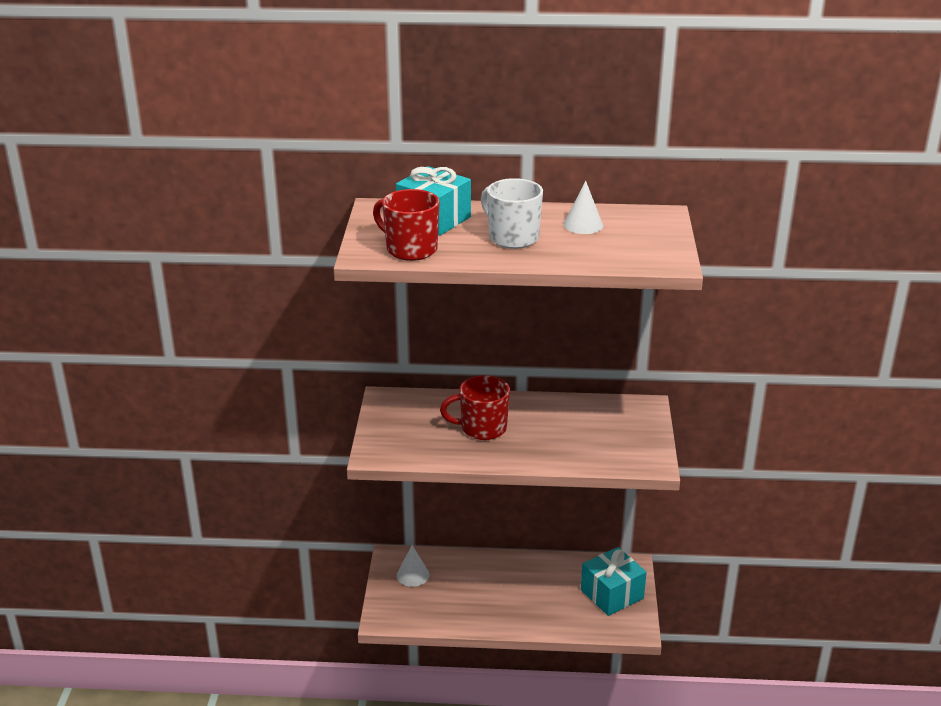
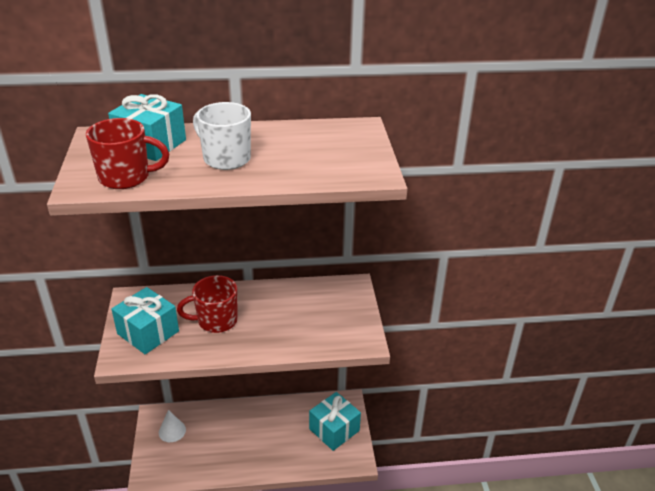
camera: 10 degrees left, 5 degrees up
red mug [373,189,440,261] -> red mug turned 150 degrees clockwise [86,118,169,189]
white cone [564,181,603,234] -> none
none -> turquoise gift [111,287,179,354]

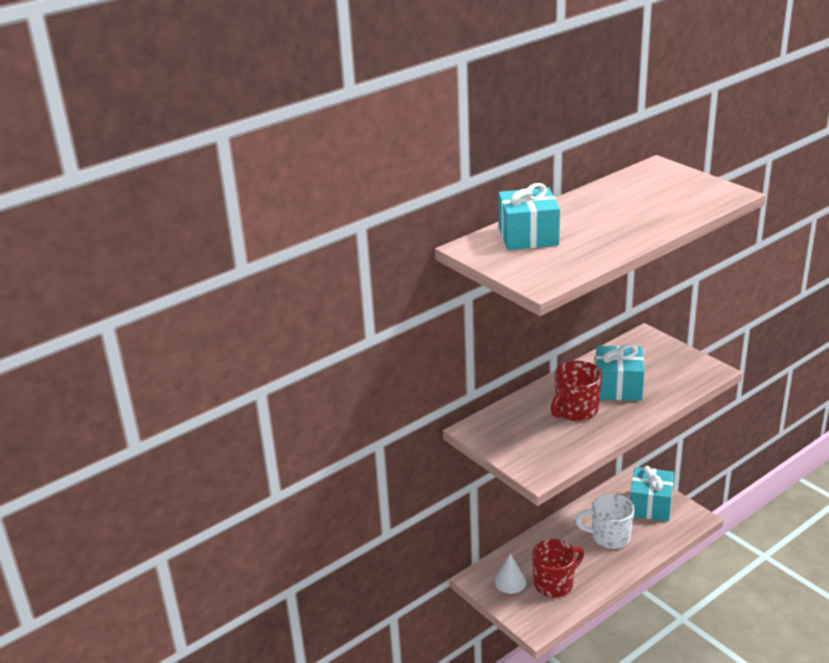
camera: 30 degrees left, 5 degrees down
red mug [86,118,169,189] -> red mug moved to [532,539,584,597]
turquoise gift [111,287,179,354] -> turquoise gift moved to [595,344,644,401]
white mug [193,102,251,170] -> white mug moved to [575,494,635,549]

